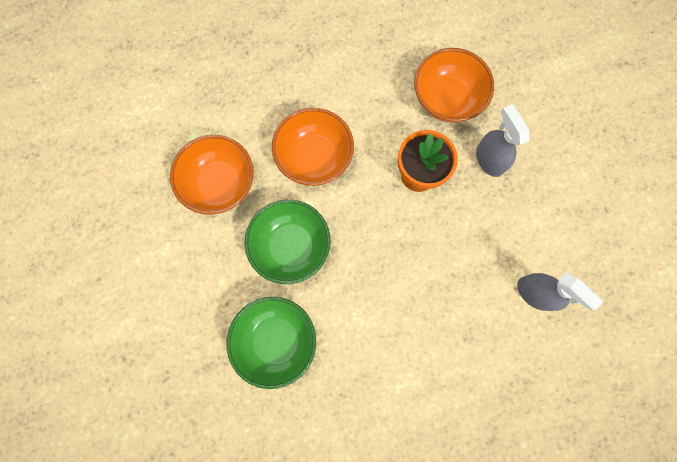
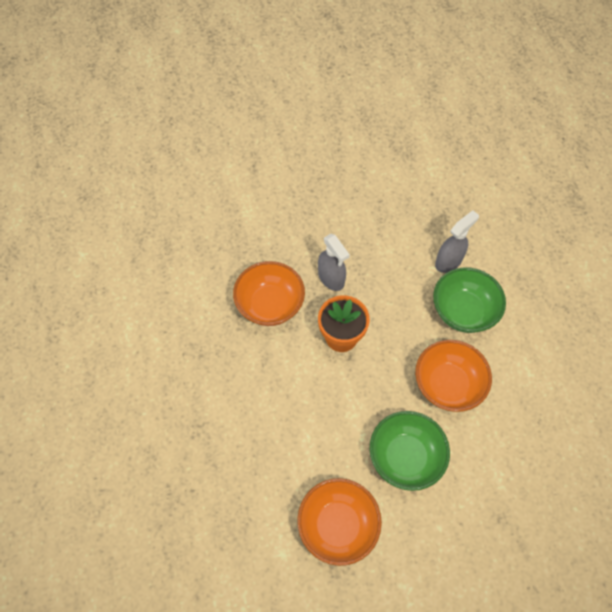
camera: 85 degrees left, 15 degrees down
green bowl [227,297,316,389] -> green bowl moved to [433,267,506,333]
orange bowl [272,108,354,186] -> orange bowl moved to [415,340,492,412]
grey spray bottle [476,104,530,177] -> grey spray bottle turned 105 degrees counterclockwise [318,234,350,291]

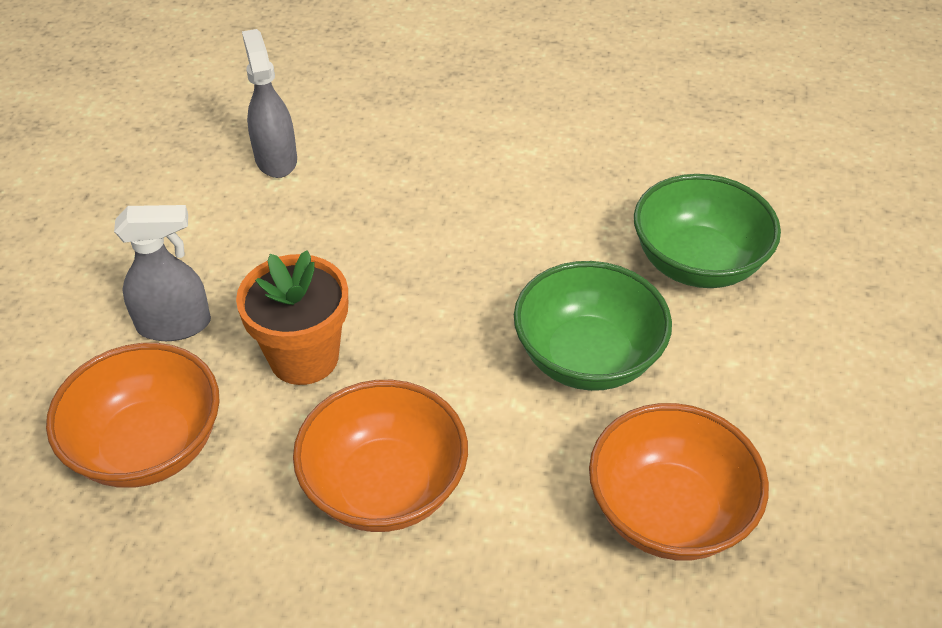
camera: 65 degrees left, 15 degrees down
orange bowl [415,340,492,412] -> orange bowl moved to [293,380,468,532]
green bowl [433,267,506,333] -> green bowl moved to [634,174,781,288]

